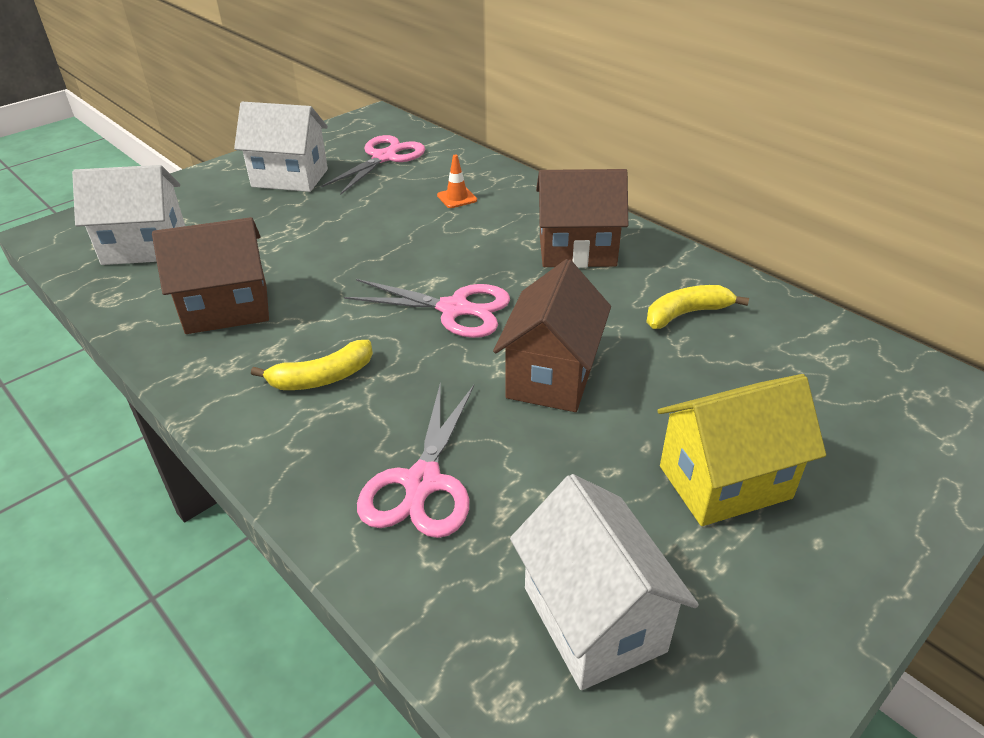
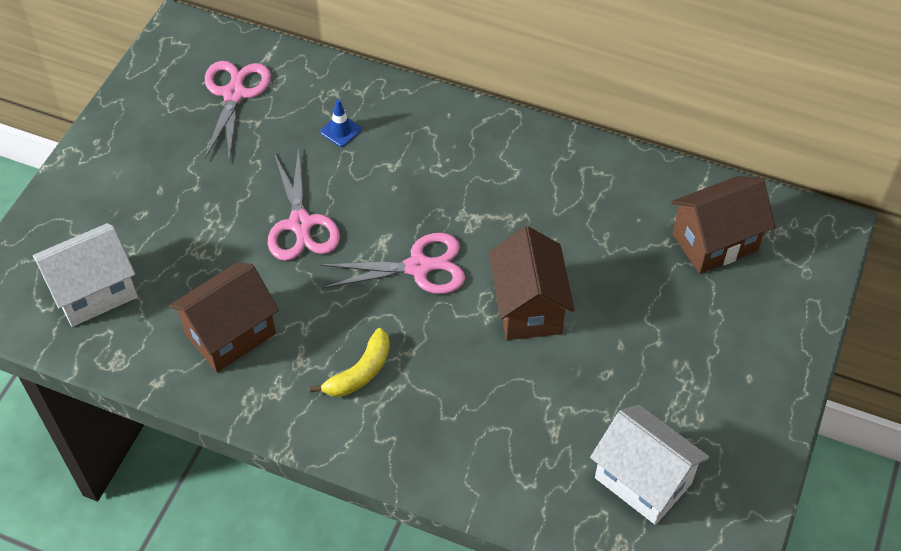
camera: 25 degrees left, 15 degrees up
white house [234,102,328,192] -> none
pink scissors [357,382,474,538] -> pink scissors moved to [268,148,340,261]
orange traffic cone [437,155,477,208] -> blue traffic cone [320,99,362,147]
brown house [536,169,628,268] -> brown house moved to [671,176,776,274]
yellow banana [646,285,749,329] -> none
yellow house [657,374,826,526] -> none

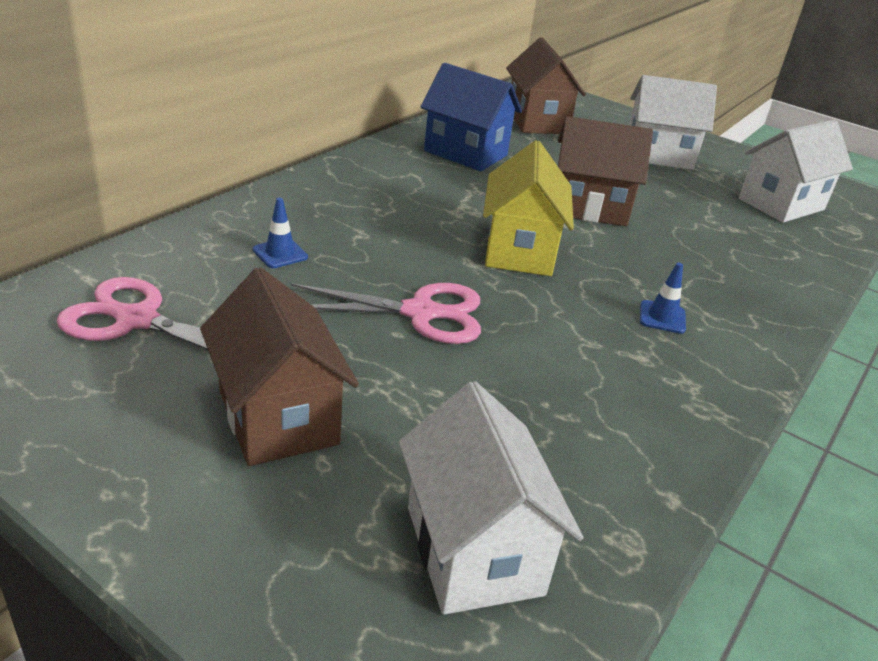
camera: 80 degrees left, 20 degrees down
brown house [169,263,279,372] -> brown house moved to [200,267,359,466]
yellow banana [310,328,390,397] -> blue traffic cone [640,263,686,334]
pink scissors [320,233,465,294] -> yellow house [483,140,574,276]
none -> blue house [420,63,522,171]
none -> white house [629,75,717,170]

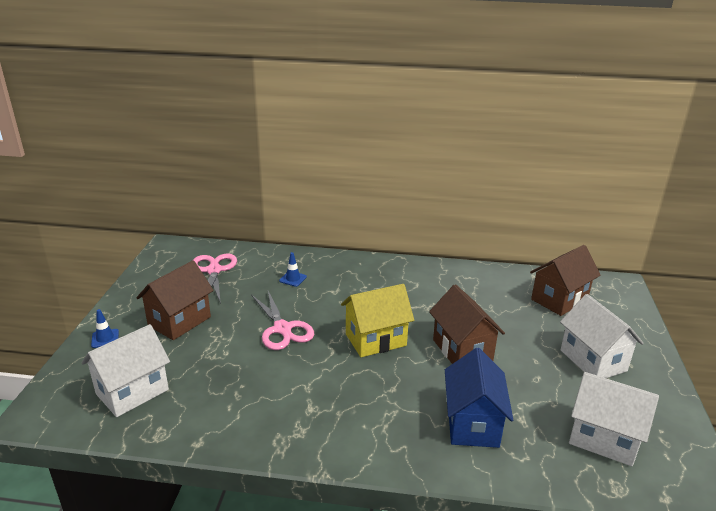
camera: 65 degrees right, 5 degrees down
blue house [420,63,522,171] -> blue house moved to [445,348,513,448]
blue traffic cone [640,263,686,334] -> blue traffic cone moved to [91,309,119,348]

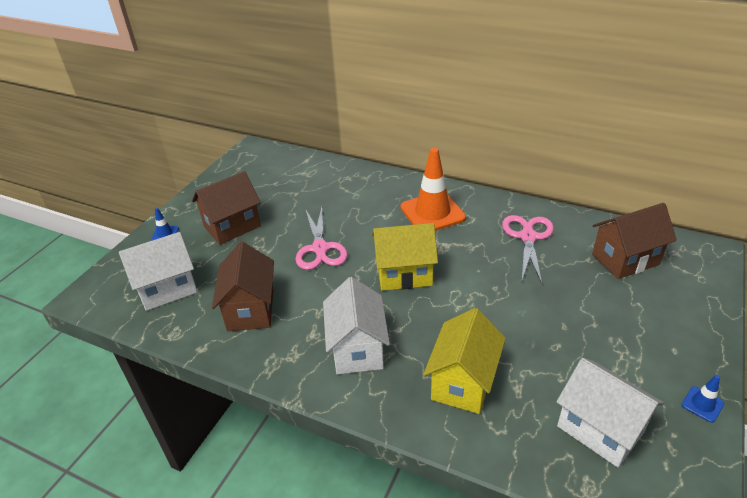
camera: 20 degrees right, 10 degrees up
pink scissors [193,253,237,304] -> pink scissors moved to [502,215,554,283]
blue traffic cone [279,252,307,287] -> blue traffic cone moved to [682,375,724,423]
brown house [429,284,505,364] -> brown house moved to [212,242,274,331]
blue house [445,348,513,448] -> yellow house [424,308,506,414]
white house [560,294,644,378] -> white house moved to [323,277,390,374]
none -> orange traffic cone [400,148,466,231]

